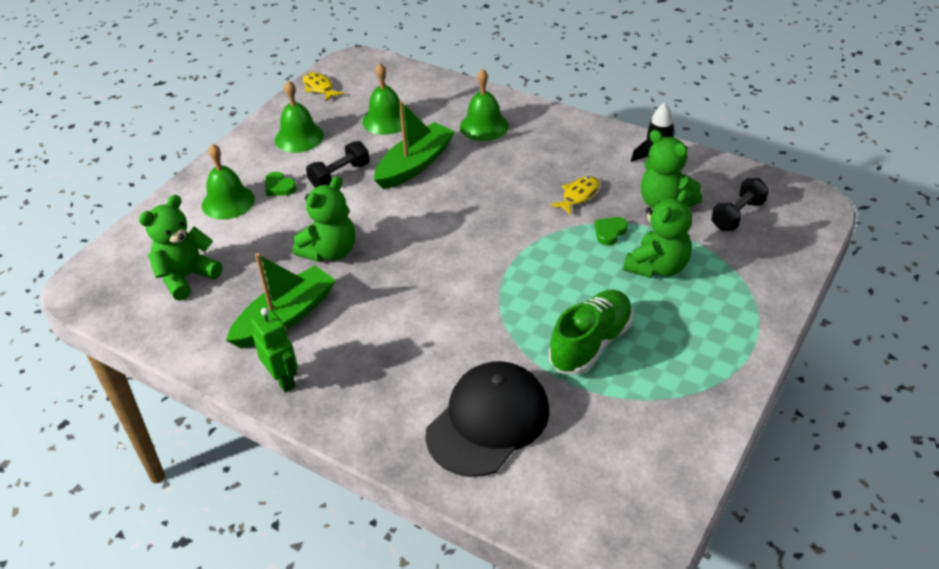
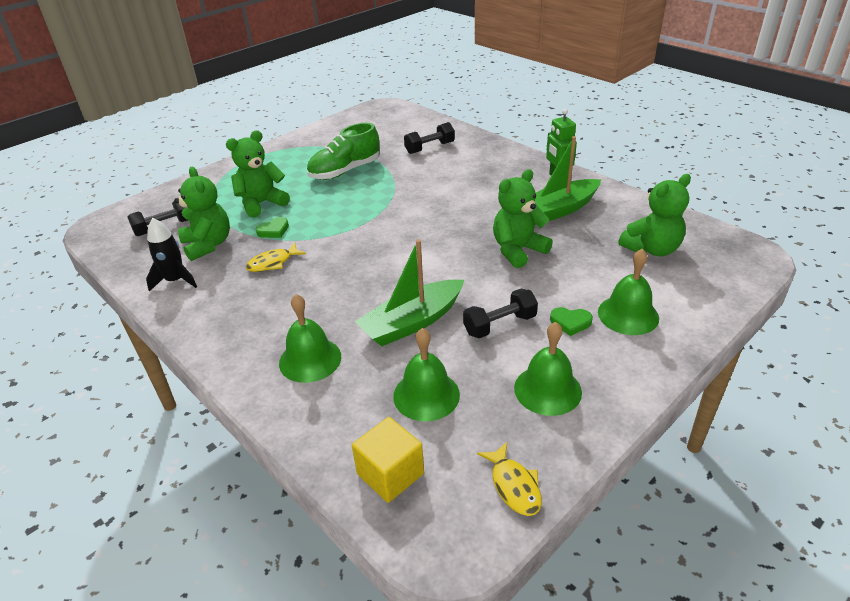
camera: 165 degrees left, 5 degrees down
green heart [265,172,297,196] -> green heart turned 135 degrees clockwise [550,307,593,336]
black cap [425,361,549,477] -> black dumbbell [404,122,455,154]
none -> yellow cube [352,417,424,503]

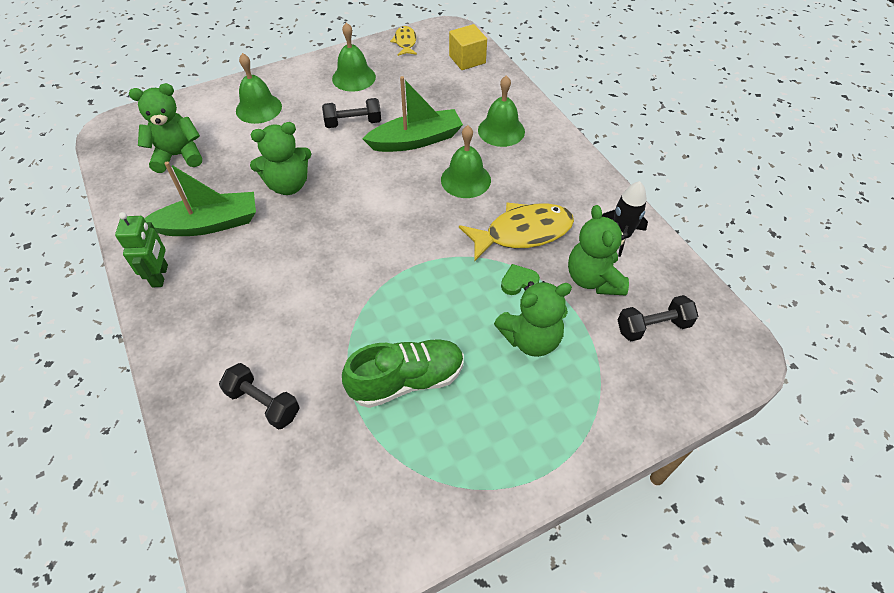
camera: 165 degrees left, 15 degrees up
yellow fish [246,243,306,272] -> yellow fish [459,203,574,262], size x1.85
green bell [393,328,460,421] -> green bell moved to [441,125,491,198]
black dumbbell [404,122,455,154] -> black dumbbell turned 45 degrees clockwise [219,363,300,430]
green heart [550,307,593,336] -> none

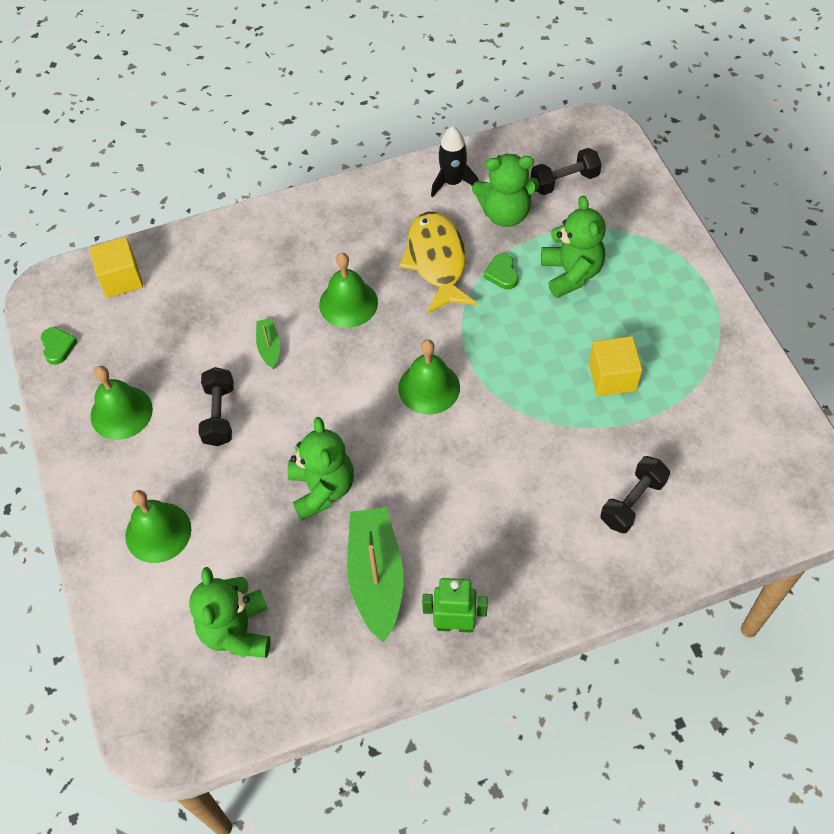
camera: 80 degrees left, 5 degrees up
green shoe [342,339,464,408] -> yellow cube [589,336,642,396]
green boat [363,76,463,152] -> green boat [256,318,280,369], size x0.48
yellow fish [390,26,417,56] -> green heart [41,327,78,365]
green bell [478,75,525,147] -> green bell moved to [398,340,460,415]
black dumbbell [618,295,698,341] -> black dumbbell turned 75 degrees clockwise [531,148,602,195]

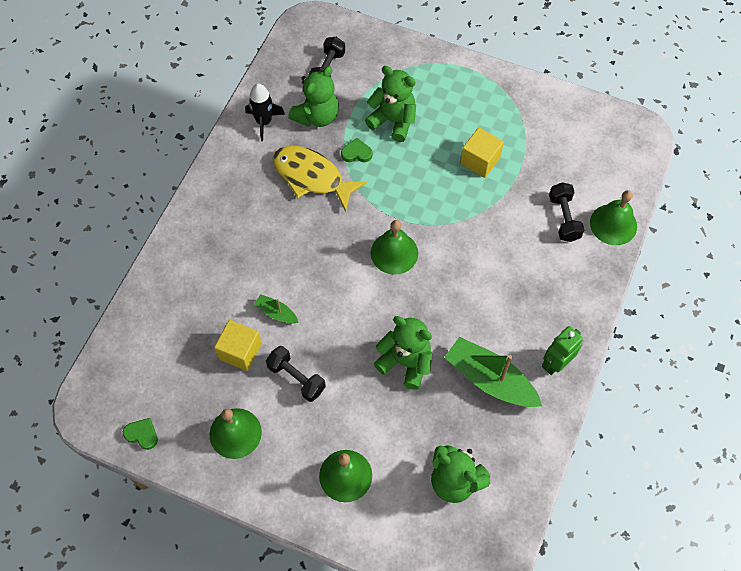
camera: 50 degrees left, 5 degrees up
yellow cube [89,237,143,298] -> yellow cube moved to [214,320,262,371]
green bell [319,253,378,328] -> green bell moved to [590,190,637,245]
green heart [484,253,518,289] -> green heart turned 150 degrees clockwise [341,138,372,162]

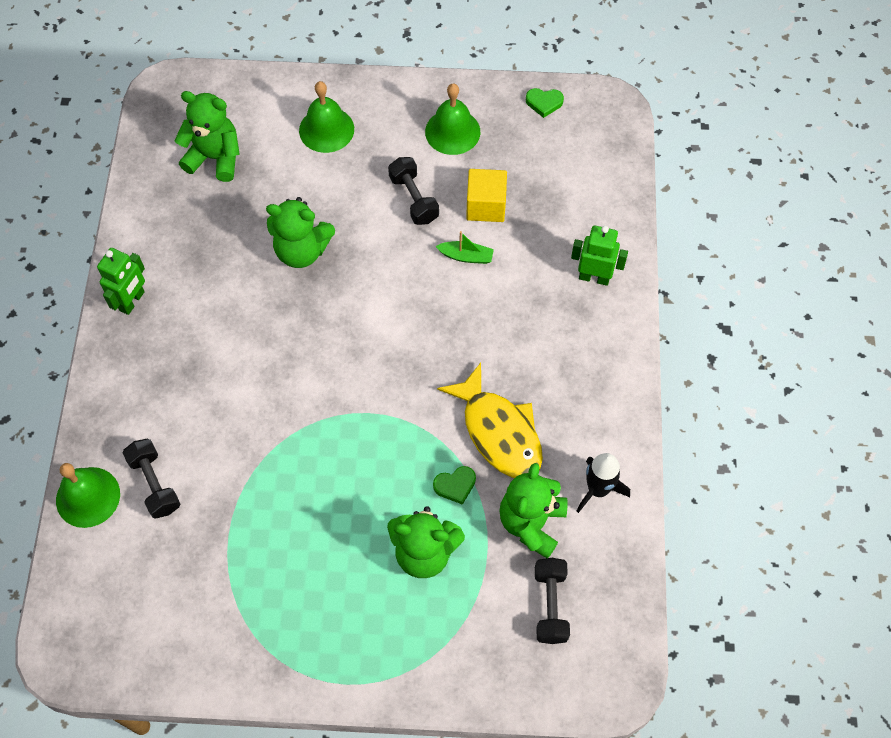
camera: 160 degrees right, 0 degrees up
black dumbbell [266,346,326,402] -> black dumbbell turned 45 degrees clockwise [388,157,439,225]
yellow fish [273,146,367,212] -> yellow fish turned 45 degrees clockwise [437,363,543,478]
green bell [371,220,418,275] -> none
green boat [444,337,542,407] -> none
yellow cube [460,128,504,178] -> none
none -> green robot [571,225,628,286]

